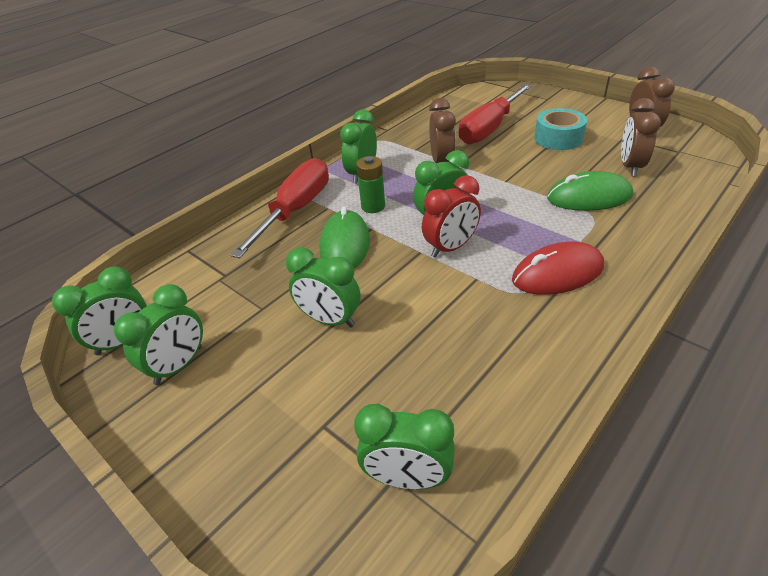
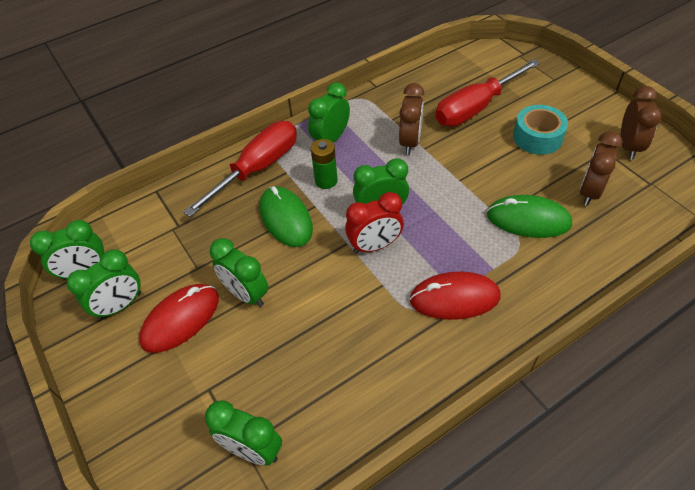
camera: 15 degrees right, 10 degrees up
green mouse [320,207,370,269] -> green mouse turned 45 degrees counterclockwise [260,186,313,247]
none -> red mouse [139,284,219,353]

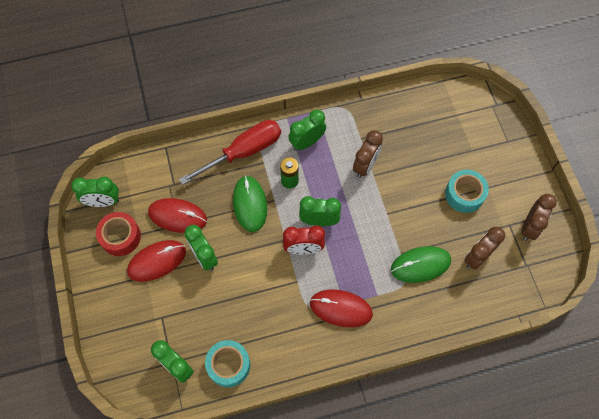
camera: 15 degrees right, 15 degrees up
green clock [67,249,141,320] -> red tape [96,212,141,256]
red screwdriver [435,59,540,126] -> none
green mouse [487,195,572,238] -> green mouse turned 45 degrees counterclockwise [391,246,451,283]
none -> red mouse [148,198,207,233]
none -> turquoise tape [205,340,250,387]

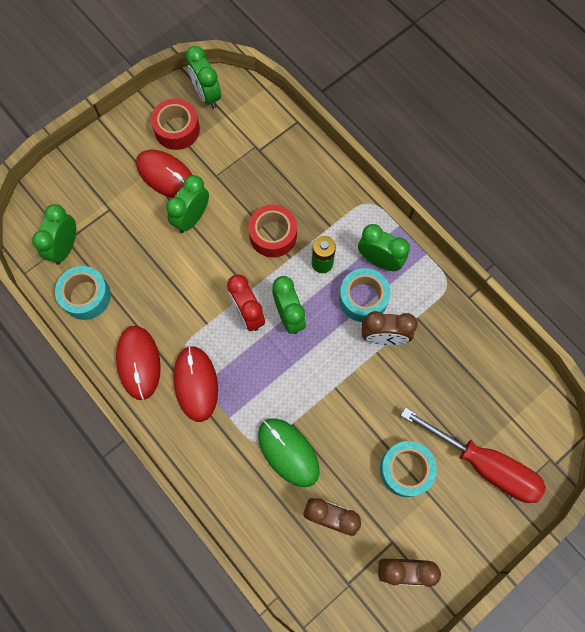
camera: 65 degrees right, 5 degrees up
red mouse [148,198,207,233] -> red mouse moved to [116,326,161,400]
red screwdriver [179,120,281,185] -> red screwdriver moved to [401,407,546,503]
green mouse [233,176,267,232] -> red tape [248,204,297,258]
none -> turquoise tape [339,268,391,322]

